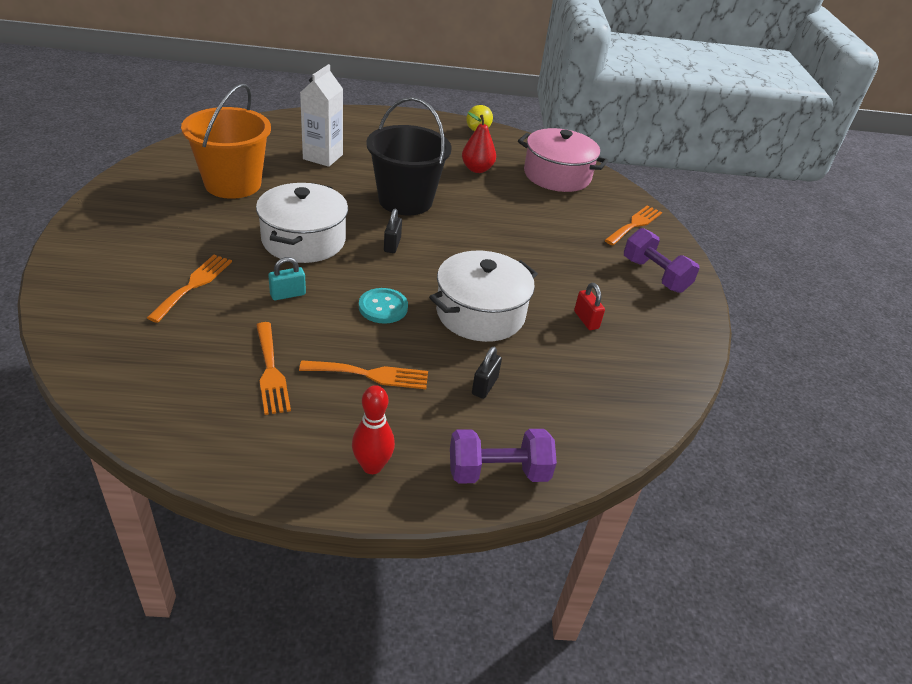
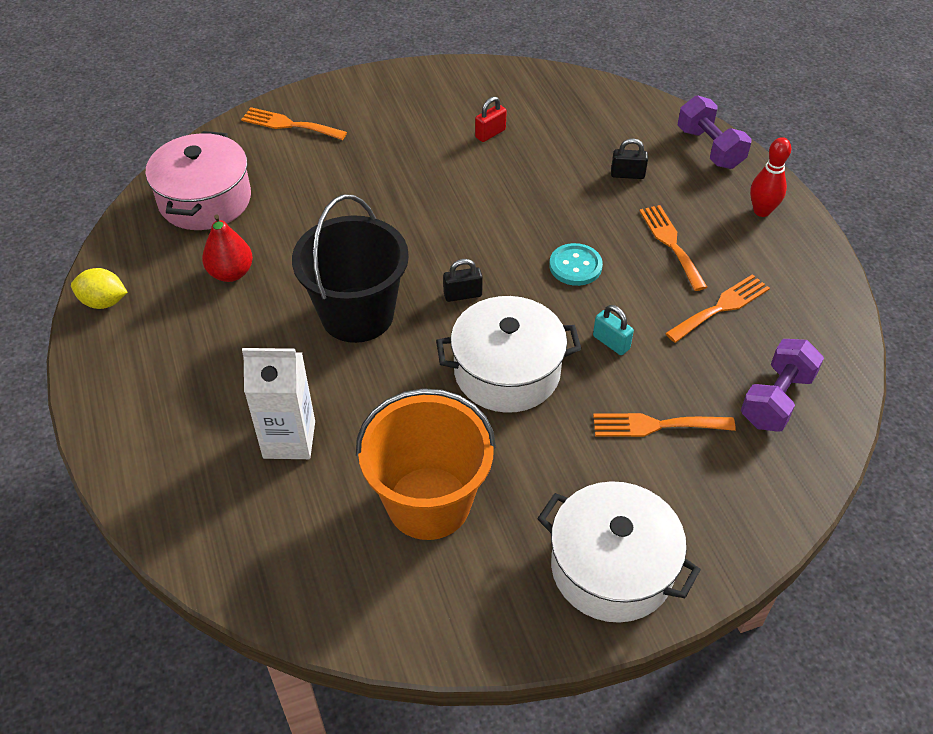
camera: 105 degrees left, 10 degrees up
white pot [429,251,538,342] -> white pot moved to [537,481,701,623]
purple dumbbell [624,228,700,293] -> purple dumbbell moved to [741,339,824,432]

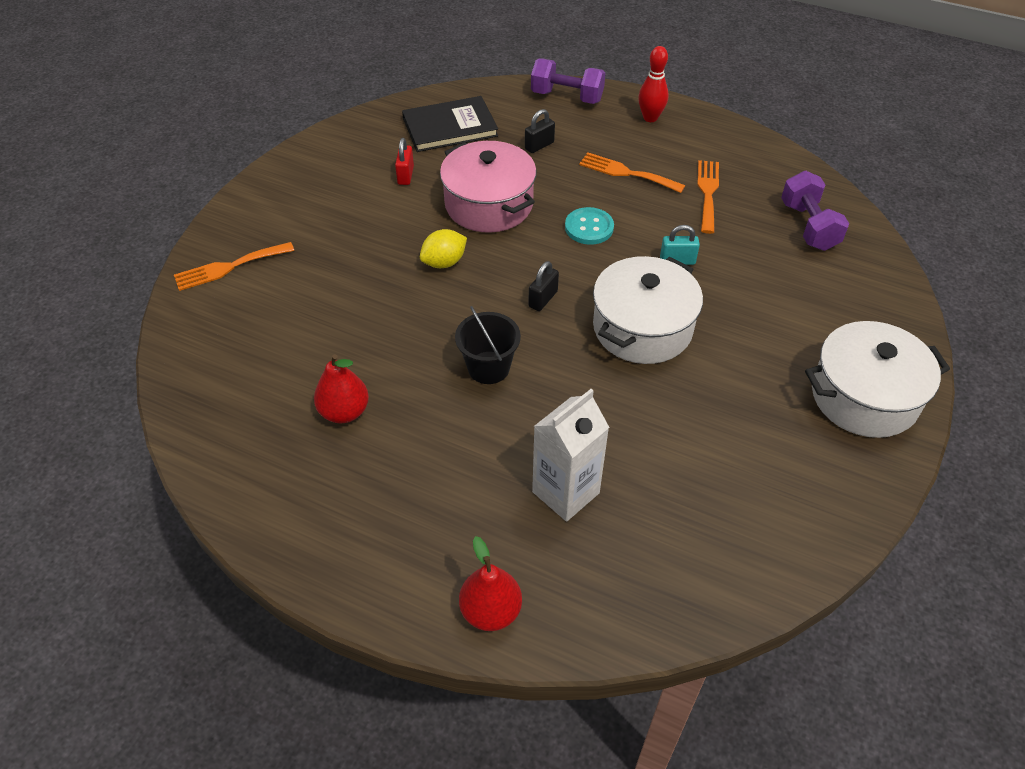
camera: 45 degrees left, 0 degrees up
yellow lemon [71,268,128,309] -> yellow lemon moved to [420,229,467,268]
pink pot [145,131,251,230] -> pink pot moved to [440,141,537,233]
black bucket [292,195,409,343] -> black bucket [455,306,521,384], size x0.57
orange bucket [356,388,496,540] -> none
orange fork [593,413,736,437] -> none
none -> black book [402,96,498,152]
none -> red pear [459,536,522,631]

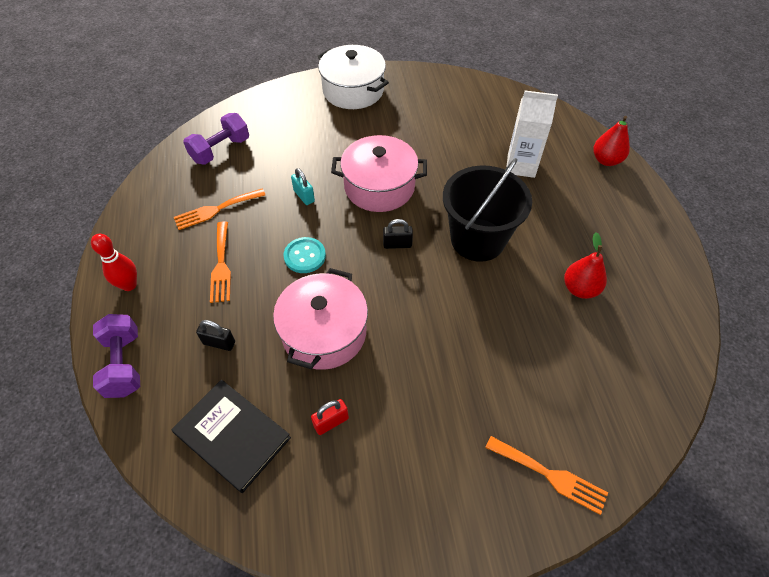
camera: 125 degrees left, 5 degrees up
yellow lemon [420,229,467,268] -> none
black bucket [455,306,521,384] -> black bucket [443,158,532,262], size x1.76
white pot [593,256,703,364] -> pink pot [331,135,427,212]

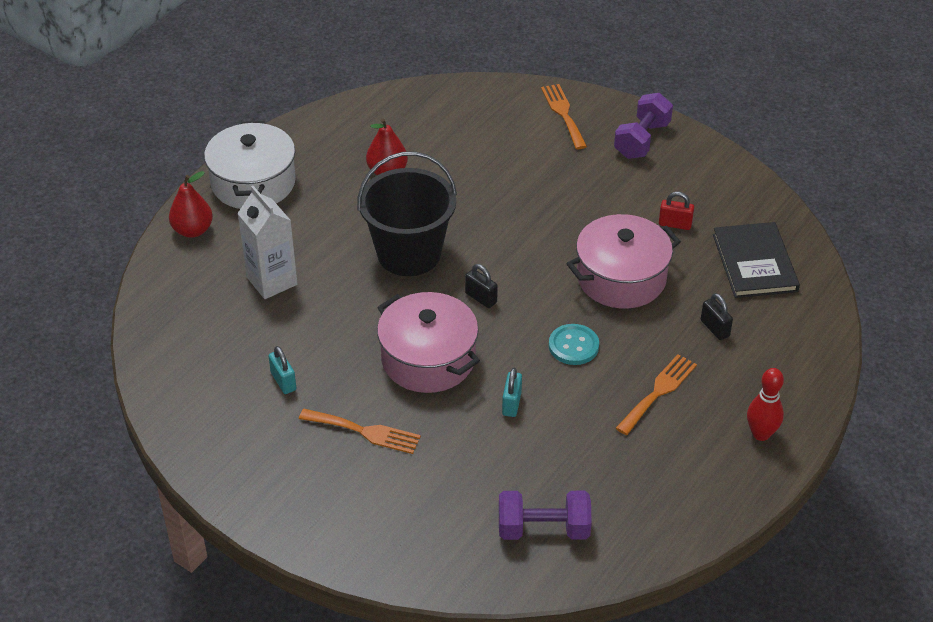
camera: 135 degrees left, 10 degrees down
purple dumbbell [93,314,140,398] -> purple dumbbell moved to [614,93,673,159]
orange fork [174,189,265,230] -> orange fork moved to [299,409,421,454]
white pot [317,45,389,109] -> white pot moved to [204,121,296,209]
none -> turquoise padlock [269,346,296,394]

